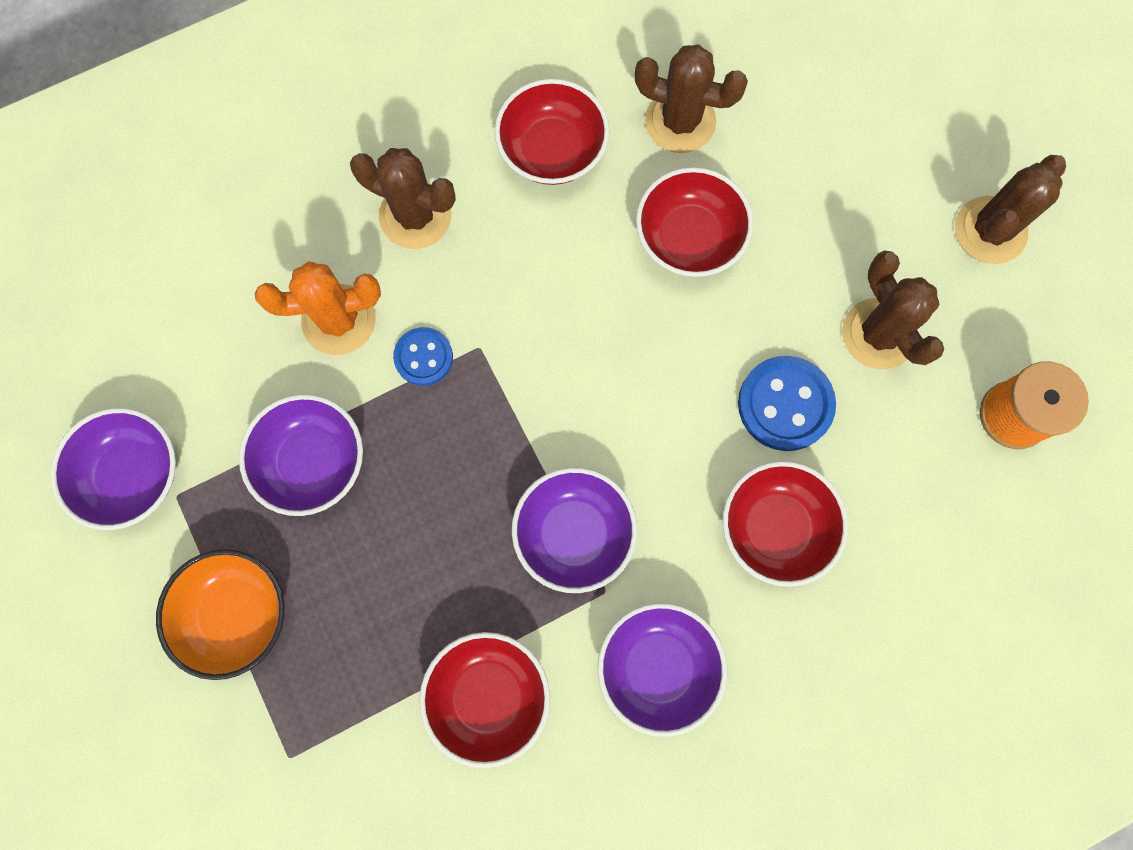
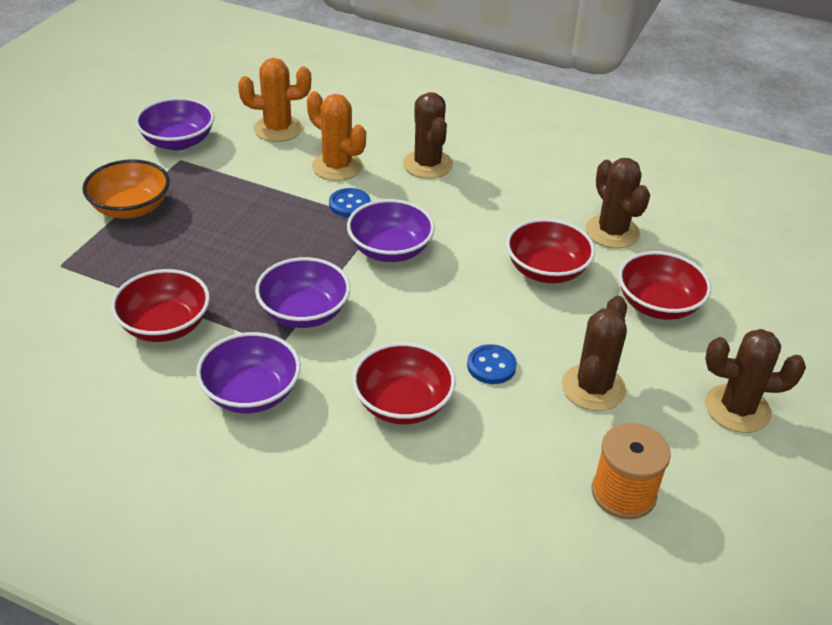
camera: 50 degrees right, 35 degrees down
purple bowl [239,394,363,516] -> purple bowl moved to [347,199,435,262]
red bowl [495,79,609,185] -> red bowl moved to [618,251,711,320]
blue button [738,356,836,451] -> blue button [467,344,517,384], size x0.62
none -> orange cactus [238,58,311,142]

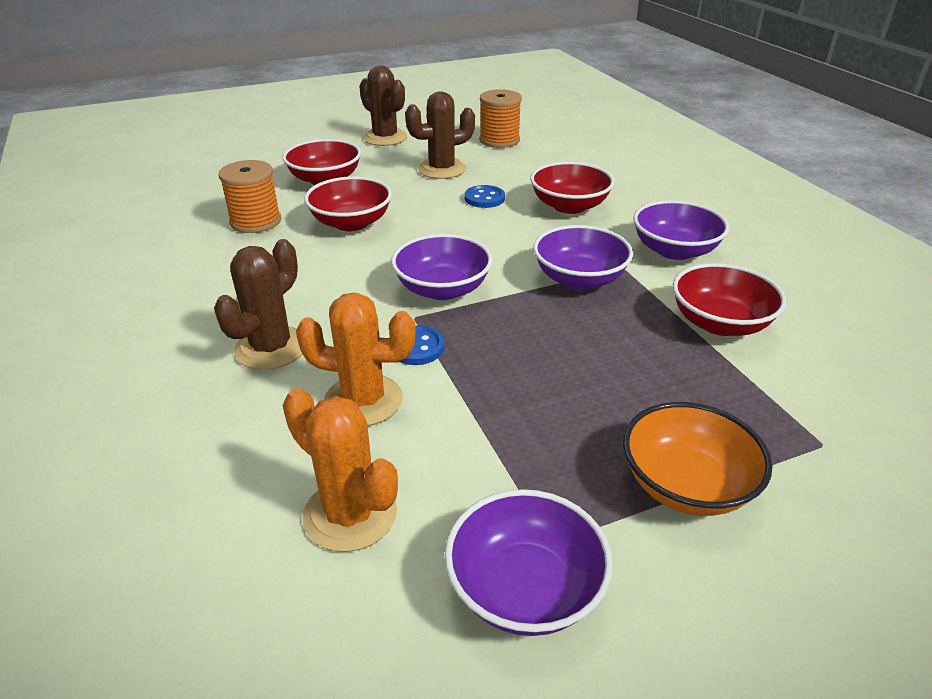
camera: 135 degrees left, 5 degrees down
orange cactus [307,91,366,181] -> orange cactus turned 75 degrees counterclockwise [296,293,416,426]
brown cactus [586,158,650,248] -> orange spool [218,160,281,233]

